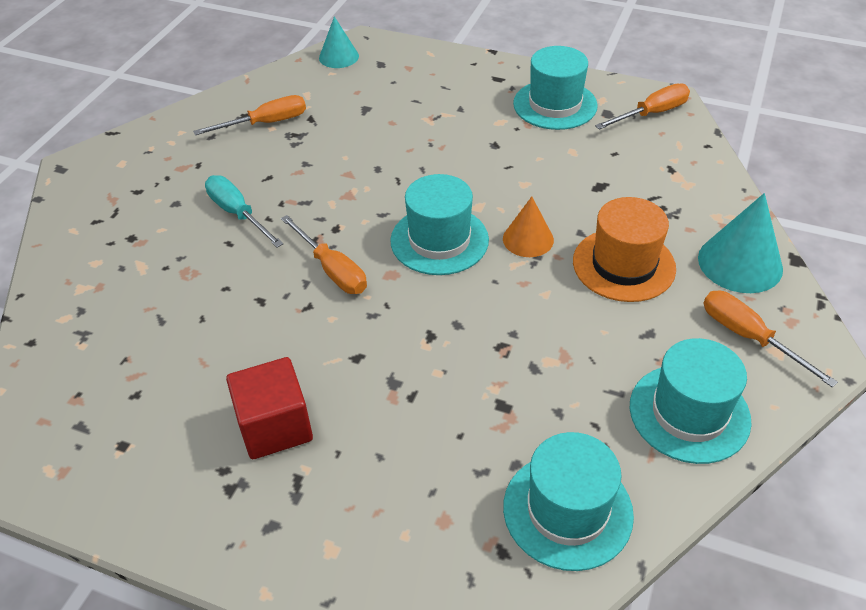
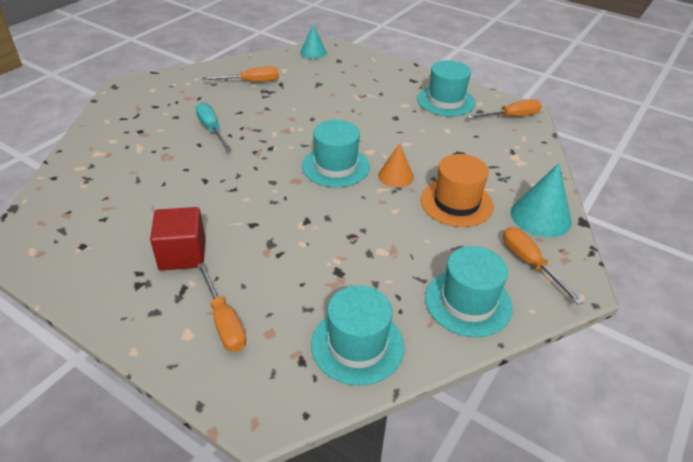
camera: 10 degrees right, 5 degrees down
orange screwdriver [281,215,367,294] -> orange screwdriver moved to [197,262,246,352]

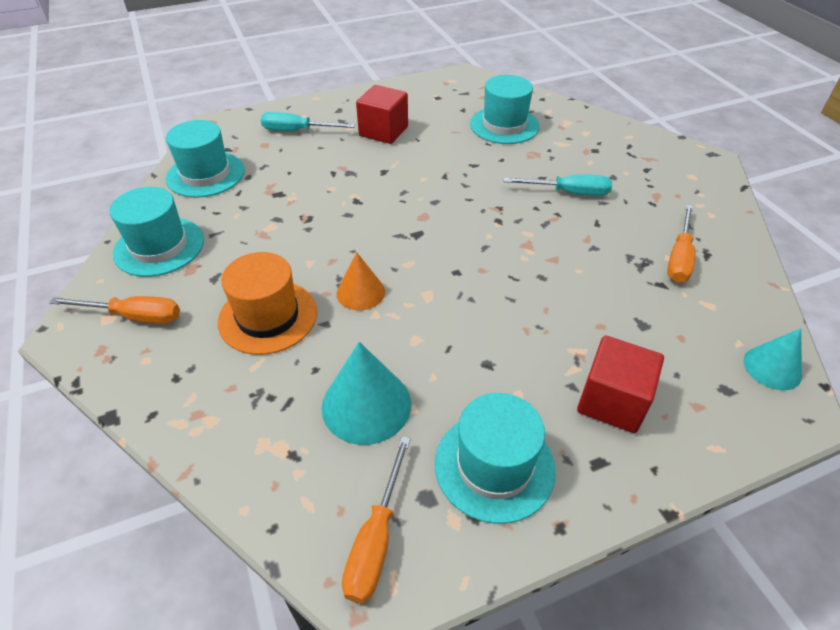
camera: 125 degrees right, 5 degrees up
orange screwdriver [197,262,246,352] -> turquoise screwdriver [261,112,355,131]
turquoise hat [302,120,370,187] -> turquoise hat moved to [470,75,540,144]
turquoise cone [511,163,572,237] -> turquoise cone moved to [322,342,411,445]
none -> red cube [577,335,664,433]

